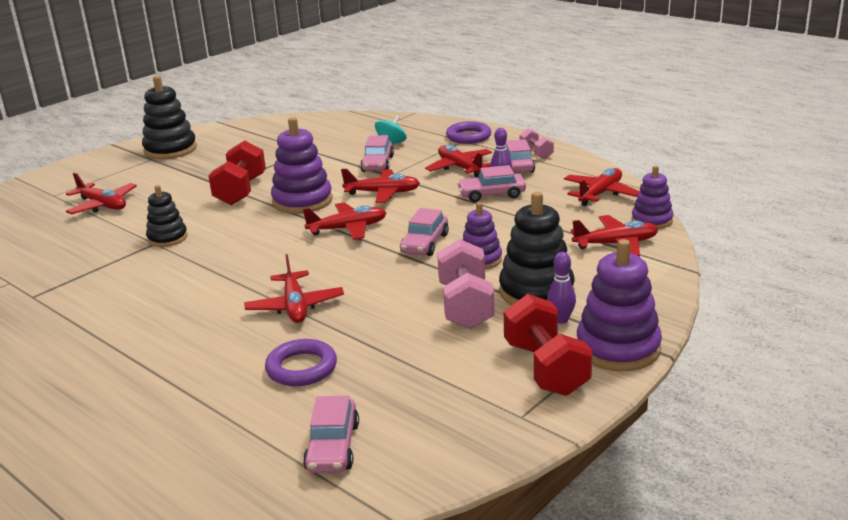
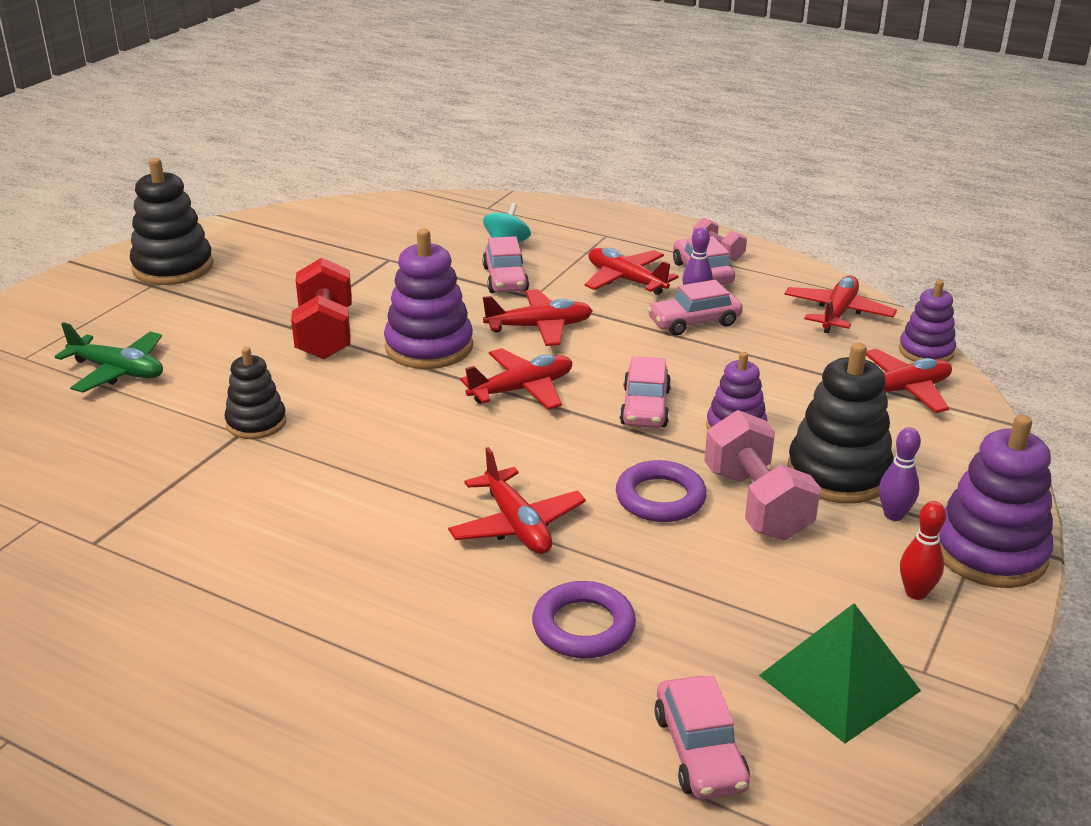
camera: 15 degrees left, 5 degrees up
red plane [66,173,137,214] -> green plane [54,322,163,393]
purple ring [446,121,491,144] -> purple ring moved to [616,460,707,522]
red dumbbell [504,294,593,396] -> red bowling pin [900,501,946,600]
none -> green pyramid [759,603,921,744]

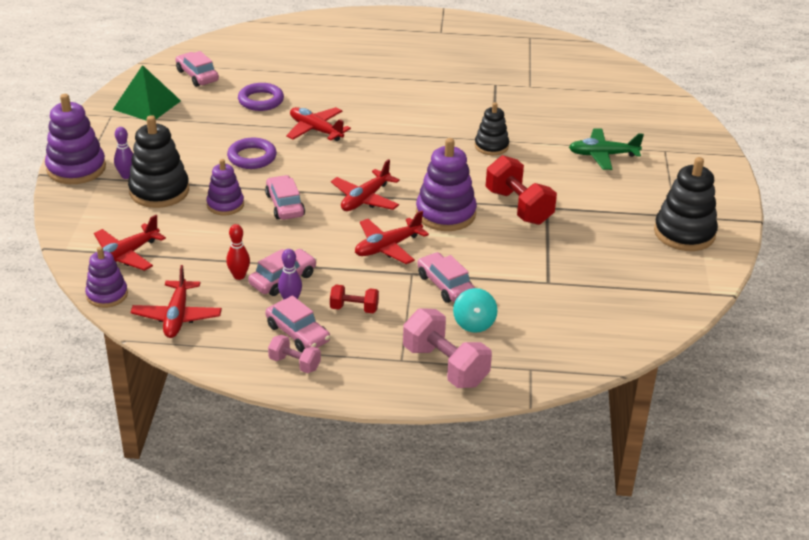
camera: 155 degrees right, 5 degrees up
red plane [585,248,678,295] -> red dumbbell [330,285,379,313]
pink dumbbell [704,410,821,540] -> pink dumbbell moved to [403,308,492,388]
red bowling pin [900,501,946,600] -> red bowling pin moved to [226,224,250,280]

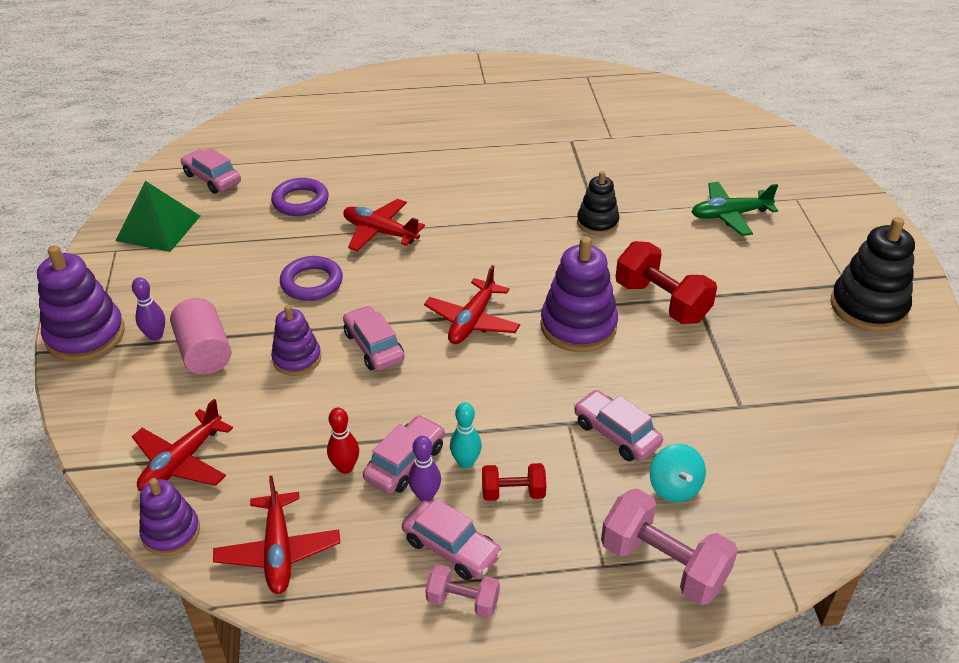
camera: 10 degrees left, 5 degrees up
black stacking toy [128,115,189,208] -> pink cylinder [170,298,231,375]
red plane [355,211,429,264] -> none
none -> turquoise bowling pin [450,402,482,469]

